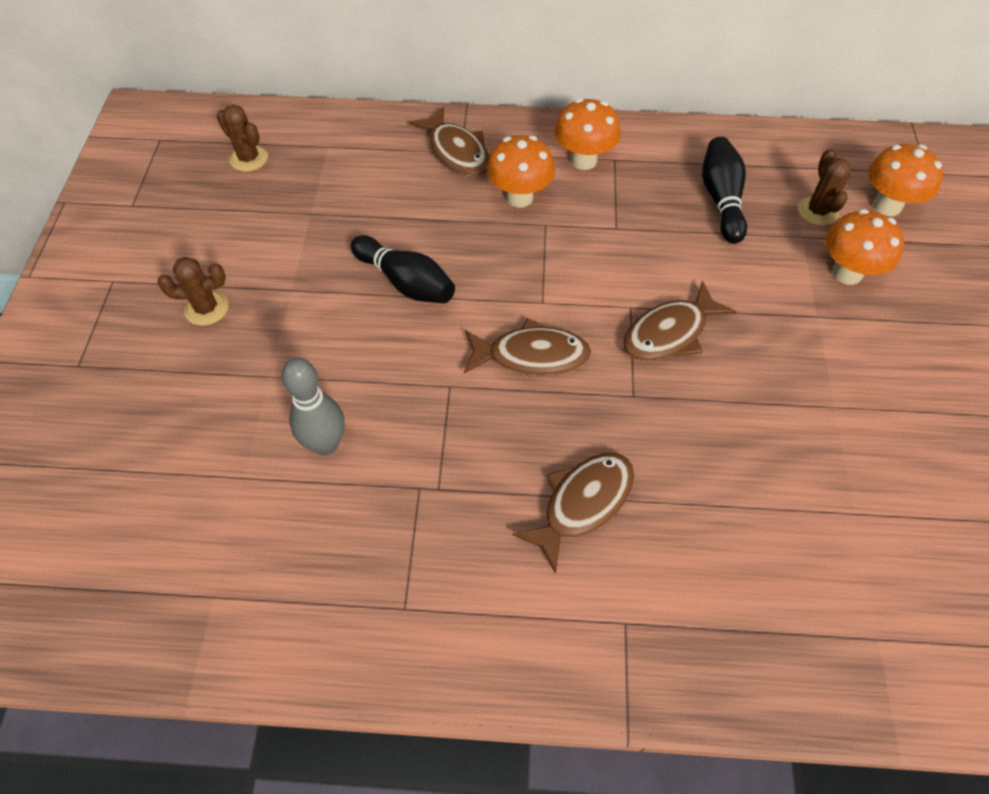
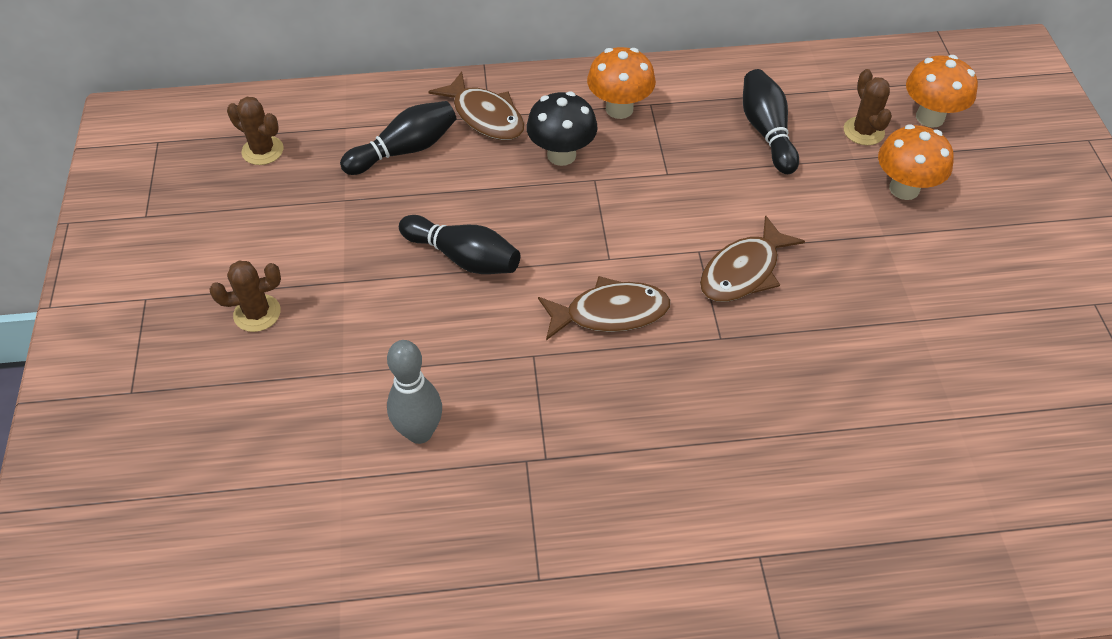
camera: 10 degrees left, 5 degrees down
orange mushroom [487,135,555,208] -> black mushroom [526,92,598,166]
brown fish [512,453,634,574] -> none
none -> black bowling pin [340,101,457,175]

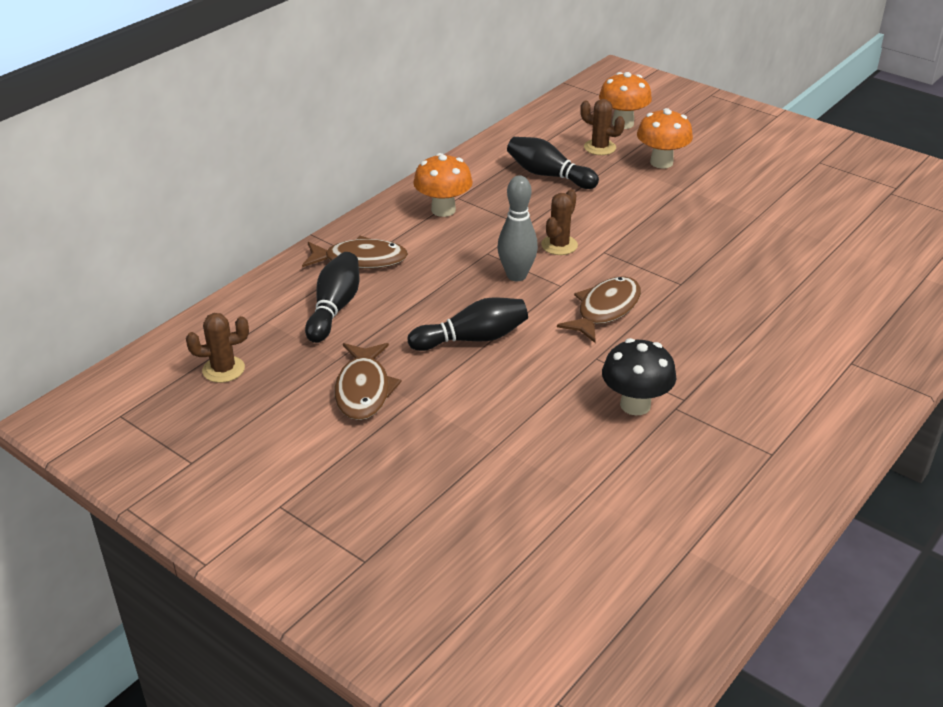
camera: 45 degrees left, 15 degrees down
brown cactus [210,260,281,332] -> brown cactus moved to [541,189,578,255]
grey bowling pin [387,340,442,444] -> grey bowling pin moved to [498,175,538,281]
black mushroom [526,92,598,166] -> black mushroom moved to [602,338,676,415]
brown fish [700,215,805,302] -> brown fish moved to [334,343,402,420]

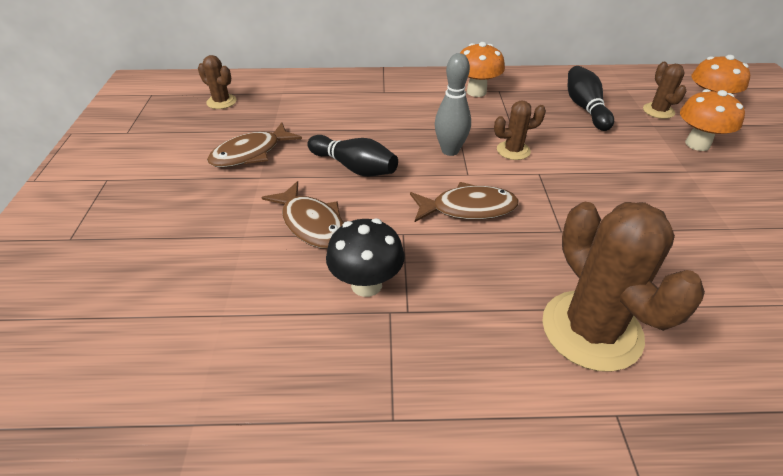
camera: 50 degrees right, 5 degrees up
brown fish [302,236,408,269] -> brown fish moved to [261,181,344,249]
black bowling pin [305,252,360,343] -> none
none -> brown cactus [542,202,705,372]

